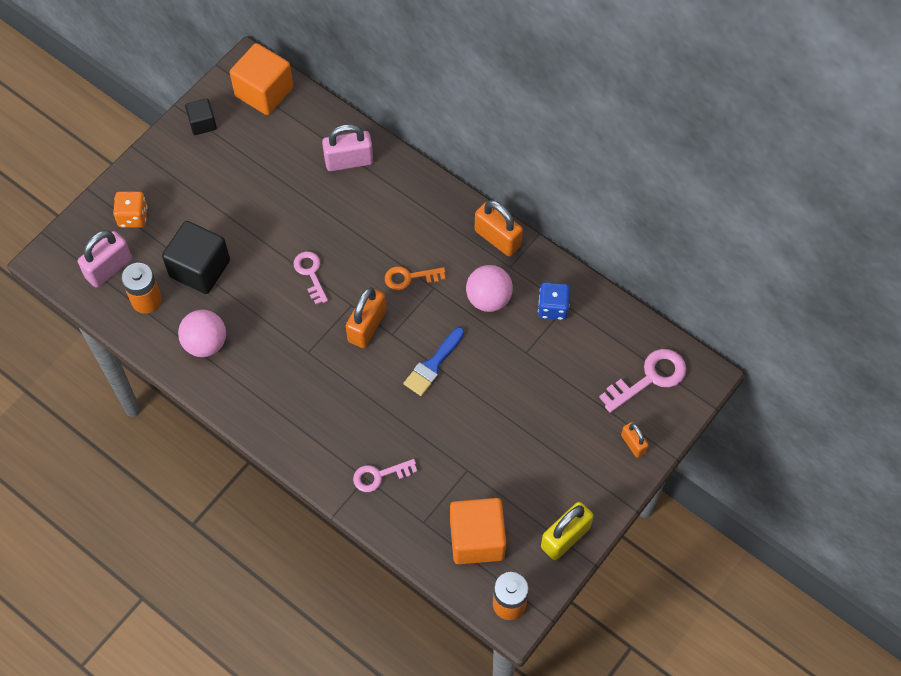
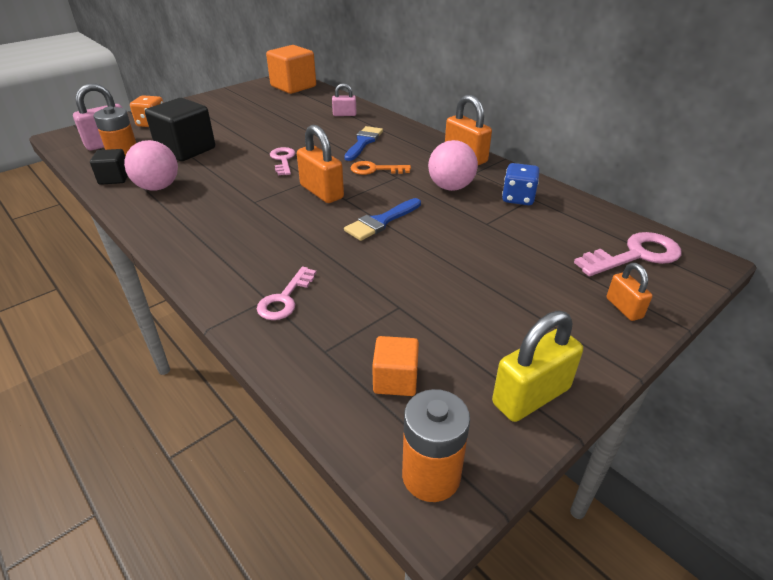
camera: 10 degrees right, 25 degrees down
black cube [185,98,217,135] -> black cube moved to [90,149,128,185]
pink padlock [322,124,373,171] -> pink padlock [332,83,356,116], size x0.58
orange padlock [346,287,386,348] -> orange padlock turned 75 degrees counterclockwise [297,125,344,203]
pink key [353,459,417,492] -> pink key turned 60 degrees counterclockwise [257,267,316,320]
orange cube [450,498,506,564] -> orange cube [372,336,419,396], size x0.55
none -> blue brush [344,126,383,161]

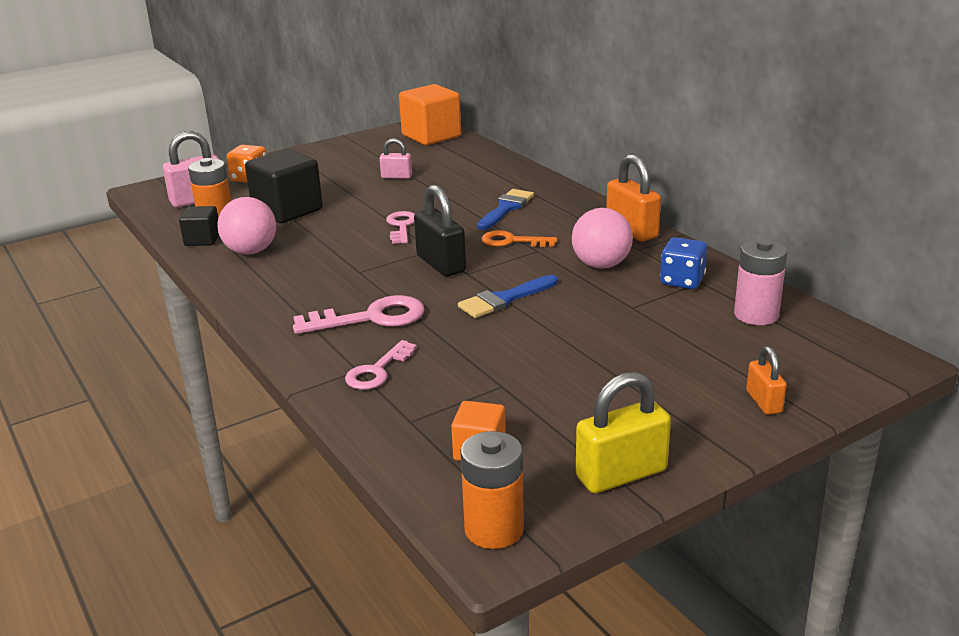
camera: 10 degrees right, 10 degrees down
orange padlock [297,125,344,203] -> black padlock [414,185,466,277]
pink padlock [332,83,356,116] -> pink padlock moved to [379,138,412,179]
pink key [574,232,681,276] -> pink key moved to [293,295,425,334]
none -> pink battery [734,239,787,325]

